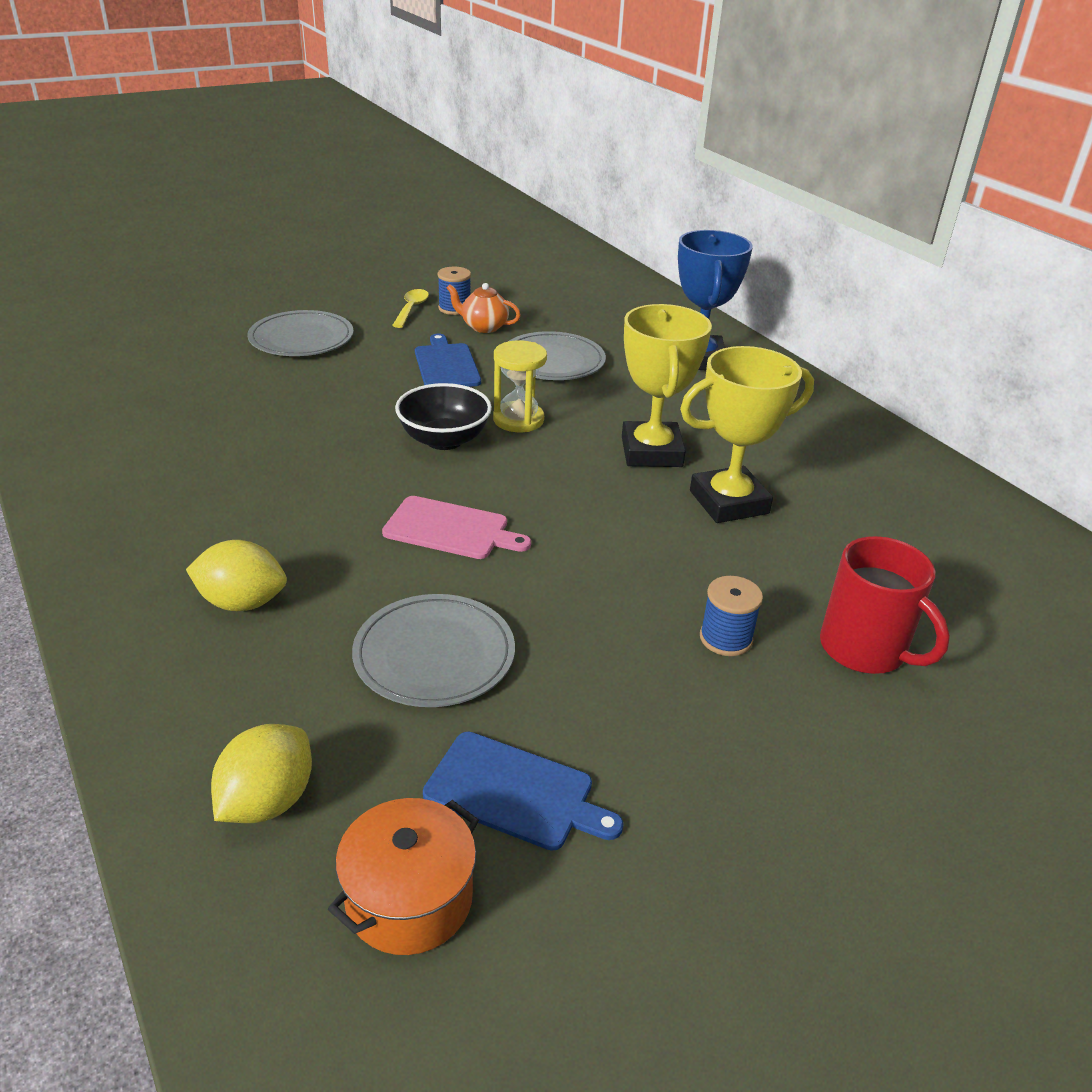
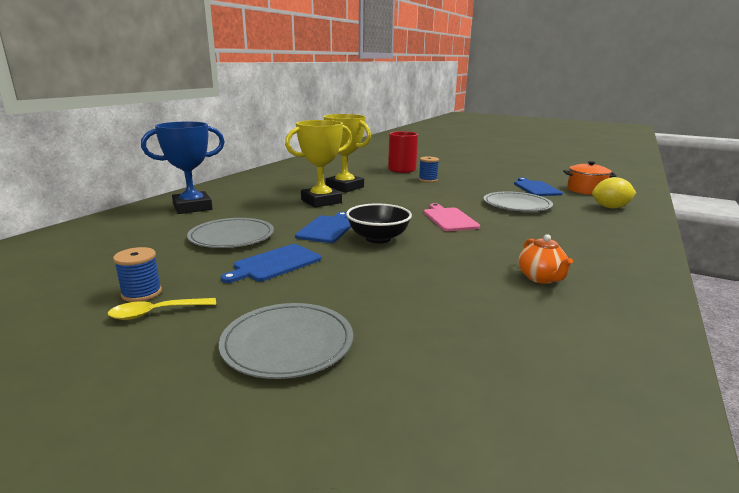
camera: 120 degrees left, 15 degrees down
yellow lemon [186,540,287,611] -> none
orange teapot [447,283,521,333] -> orange teapot moved to [518,234,573,284]
yellow hourglass [493,340,547,432] -> blue cutting board [295,212,351,243]

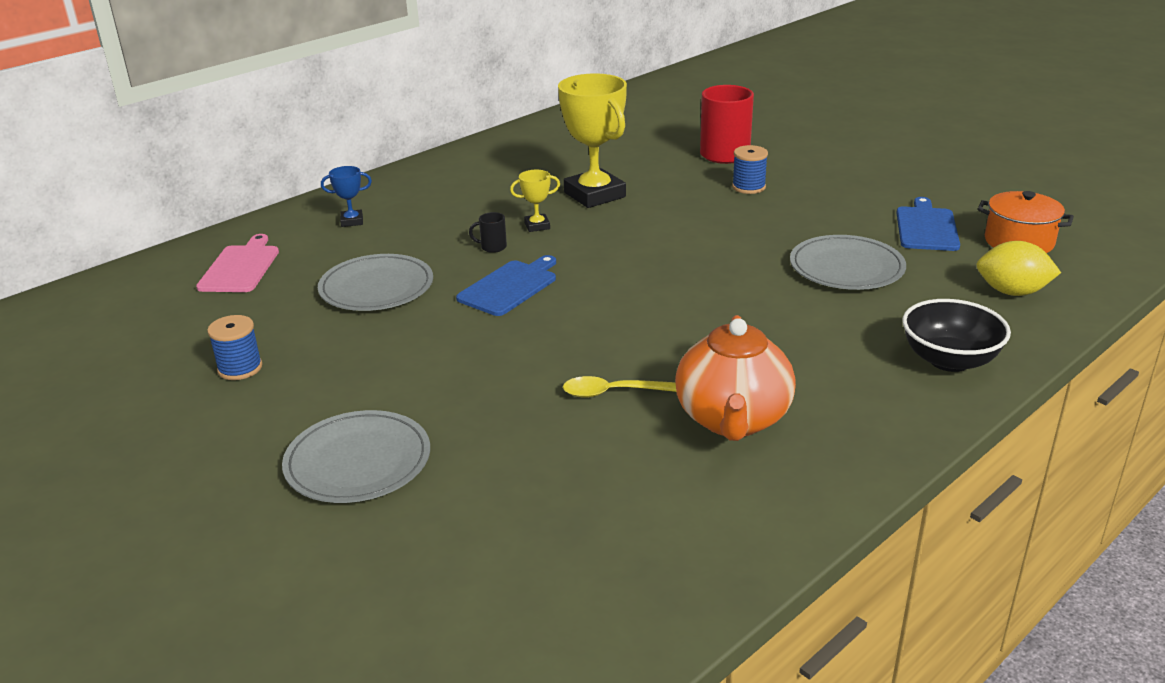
camera: 20 degrees right, 10 degrees up
yellow spoon [108,298,216,320] -> yellow spoon moved to [563,376,676,398]
blue trophy [141,122,225,214] -> blue trophy [321,166,372,227], size x0.45
blue cutting board [221,244,321,283] -> none
yellow trophy [285,120,352,208] -> yellow trophy [510,170,560,232], size x0.45
black bowl [346,203,412,243] -> black bowl moved to [902,299,1011,372]
pink cutting board [424,203,480,231] -> pink cutting board moved to [196,234,279,292]
orange teapot [518,234,573,284] -> orange teapot [675,315,796,441], size x1.76
none -> black mug [469,212,507,253]

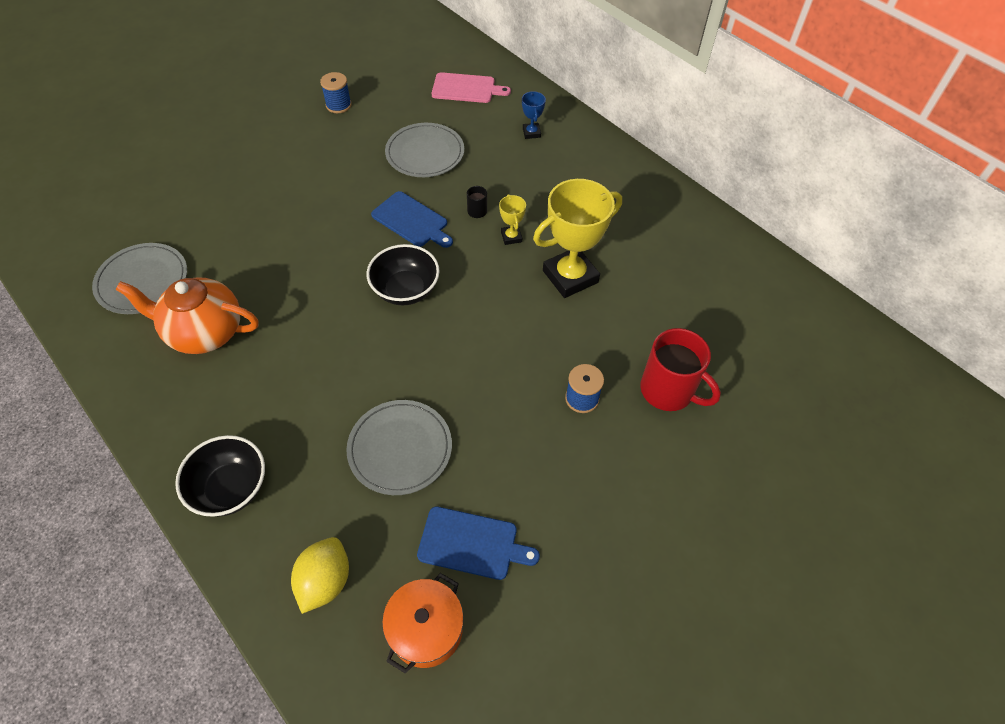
camera: 90 degrees right, 25 degrees up
grey plate [282,410,430,503] -> grey plate moved to [92,243,187,314]
yellow spoon [563,376,676,398] -> none
none -> black bowl [367,244,440,305]

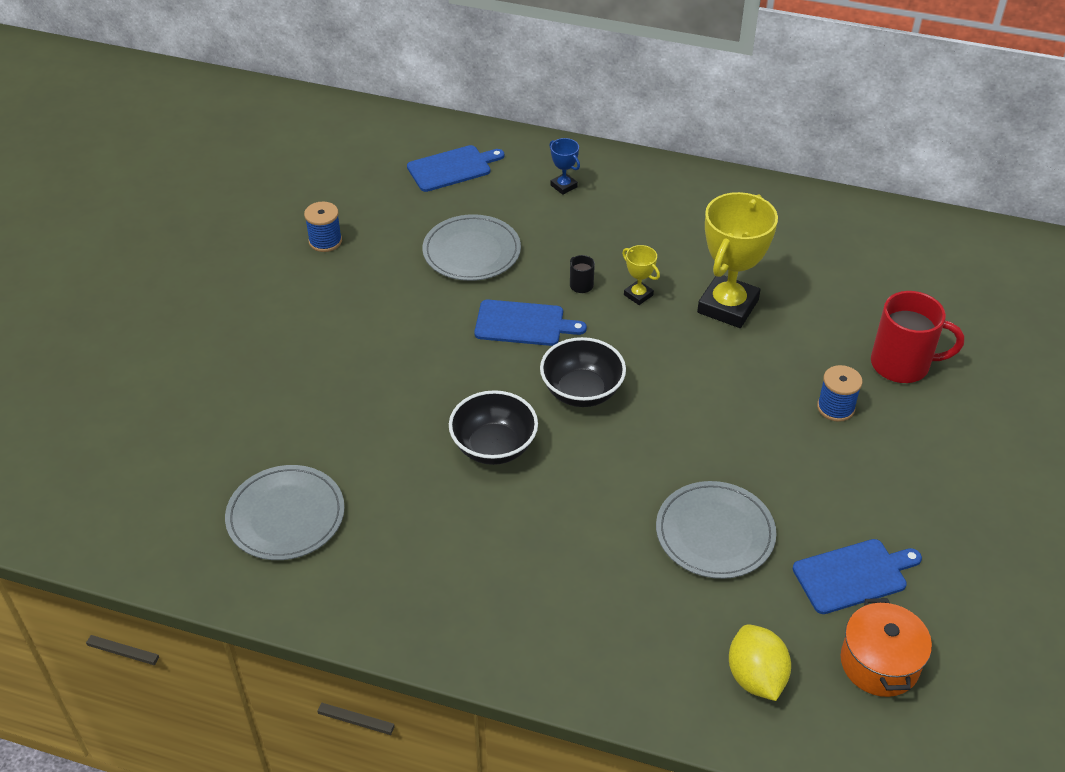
camera: 30 degrees left, 10 degrees down
orange teapot [115,277,258,354] -> none
black bowl [175,435,265,517] -> black bowl moved to [449,390,538,465]
pink cutting board [432,72,511,103] -> blue cutting board [407,145,504,192]

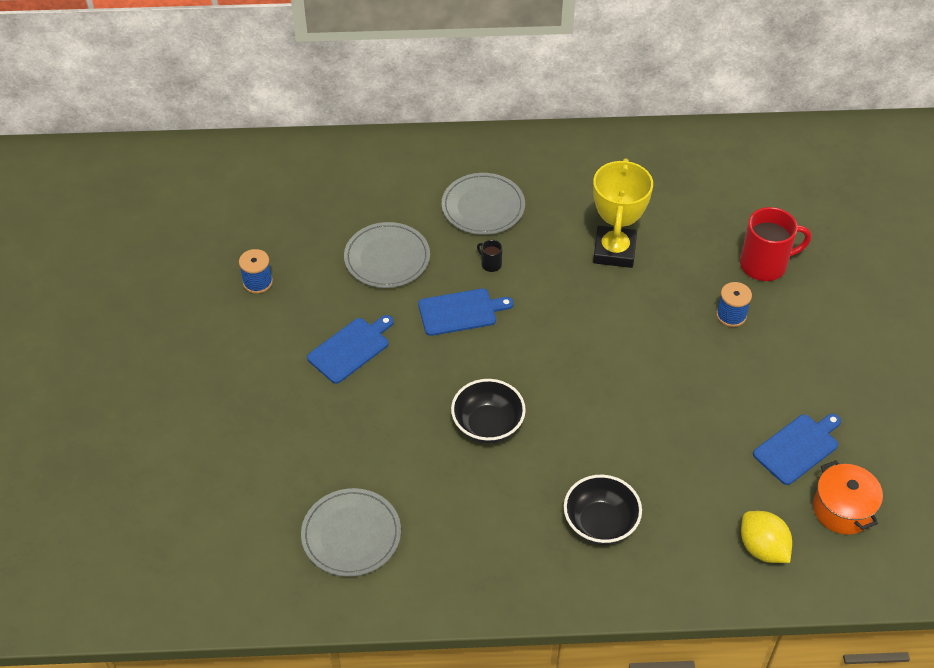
camera: 20 degrees left, 5 degrees up
blue cutting board [407,145,504,192] -> blue cutting board moved to [307,315,394,384]
black bowl [540,337,626,407] -> black bowl moved to [564,475,642,545]
blue trophy [549,138,580,195] -> none
yellow trophy [622,245,660,305] -> none
grey plate [656,481,776,579] -> grey plate moved to [442,173,525,235]

